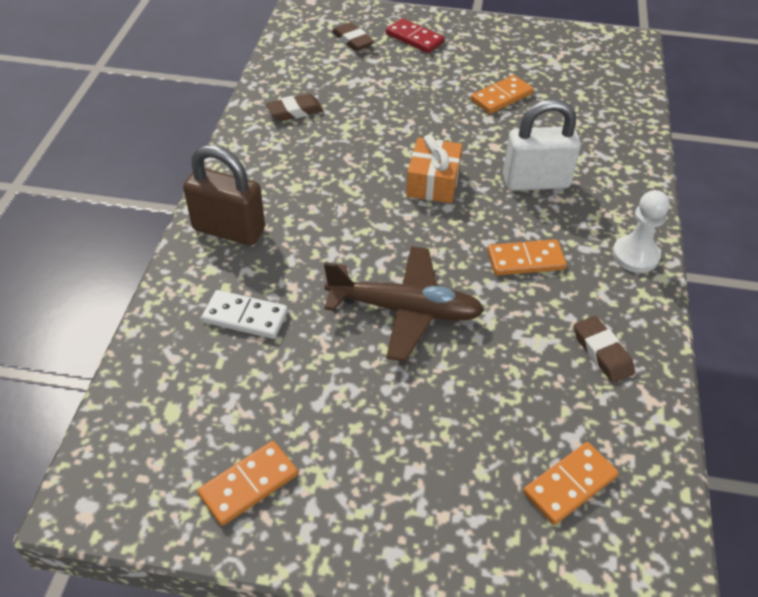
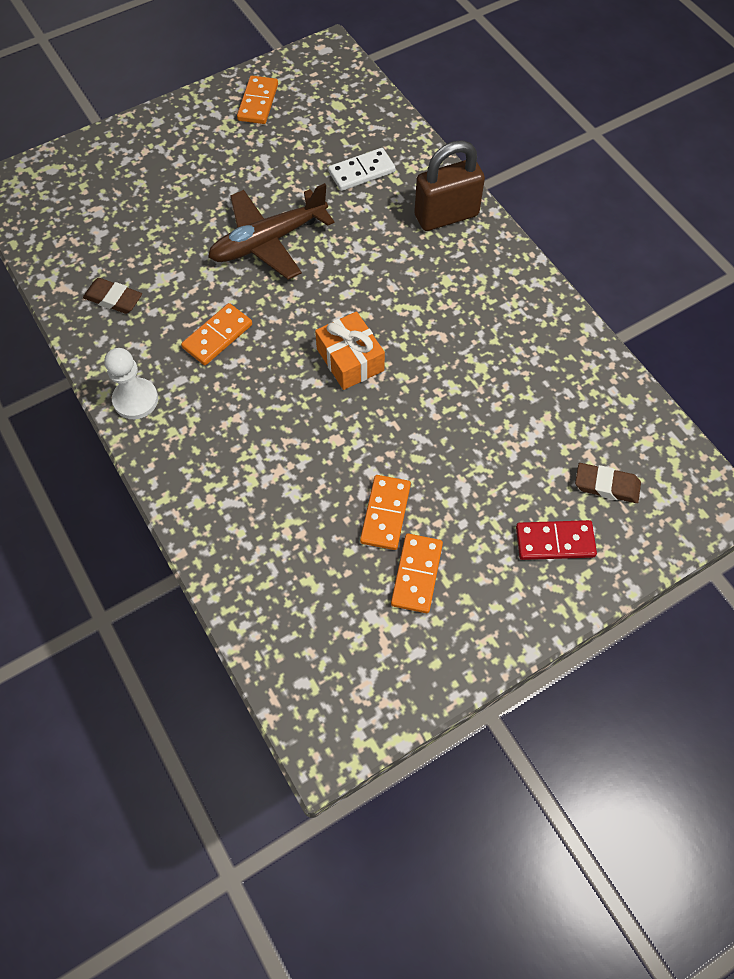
camera: 140 degrees right, 15 degrees up
brown eraser [266,94,324,121] -> none
white padlock [503,99,581,191] -> none
orange domino [523,442,619,525] -> orange domino moved to [391,534,443,613]

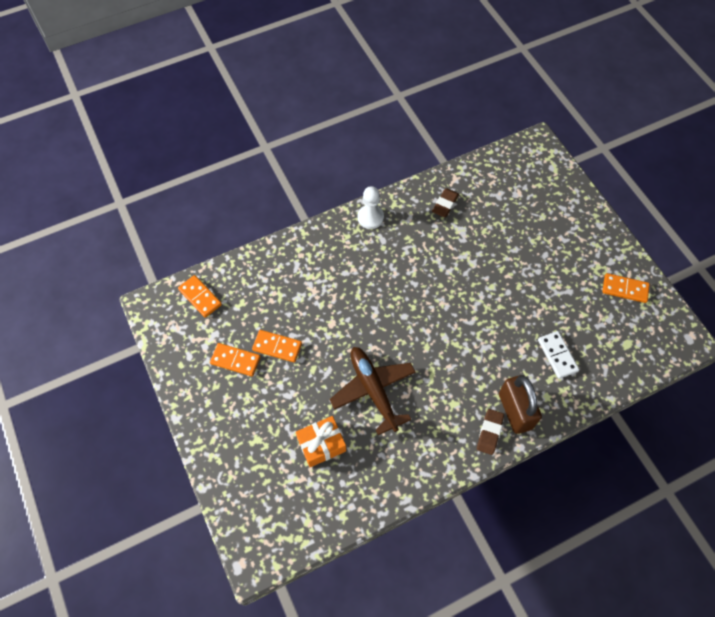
camera: 95 degrees right, 0 degrees up
orange domino [181,303,252,365] -> orange domino moved to [178,275,222,318]
brown plane [208,183,335,279] -> brown plane moved to [330,347,416,435]
orange gift [315,311,385,390] -> orange gift moved to [296,416,346,467]
red domino [516,520,597,560] -> none
brown eraser [575,463,641,503] -> brown eraser moved to [477,409,504,455]

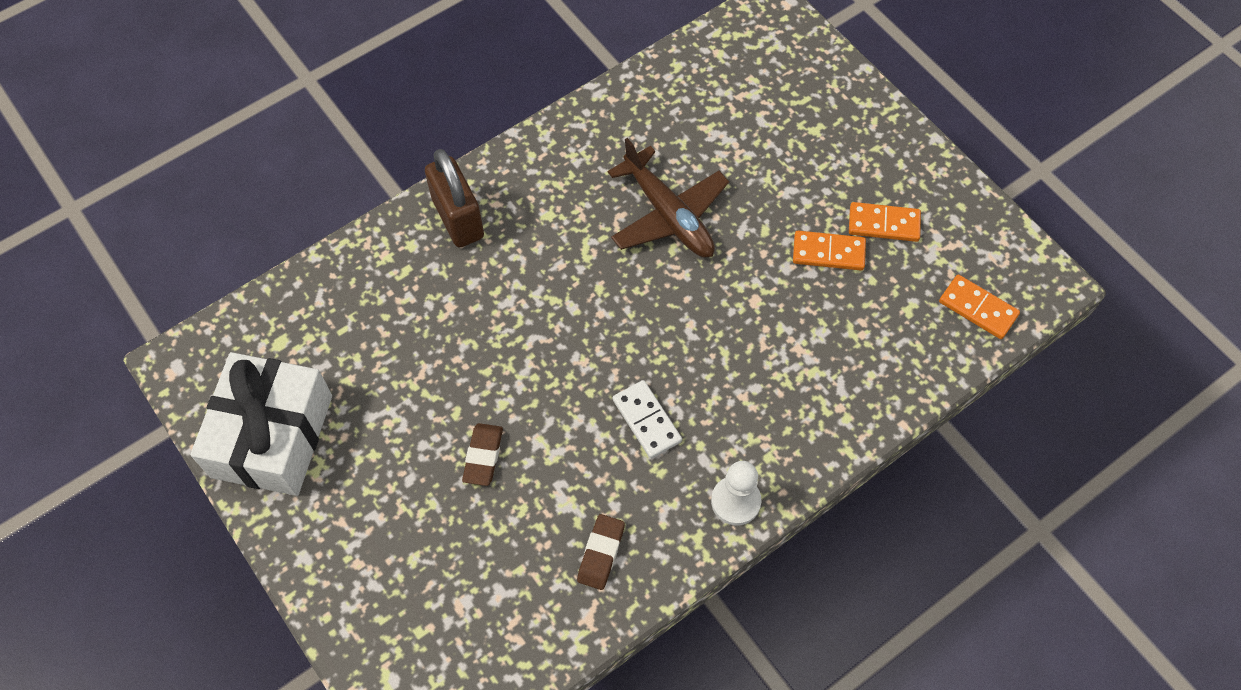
camera: 170 degrees right, 0 degrees up
orange gift [296,416,346,467] -> none
brown eraser [477,409,504,455] -> brown eraser moved to [462,423,503,486]
white domino [538,331,579,379] -> white domino moved to [613,380,682,459]
orange domino [602,273,650,303] -> white gift [190,352,332,496]

